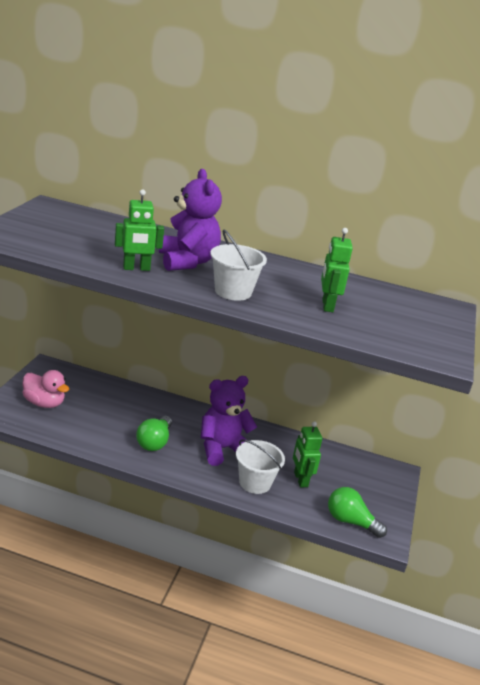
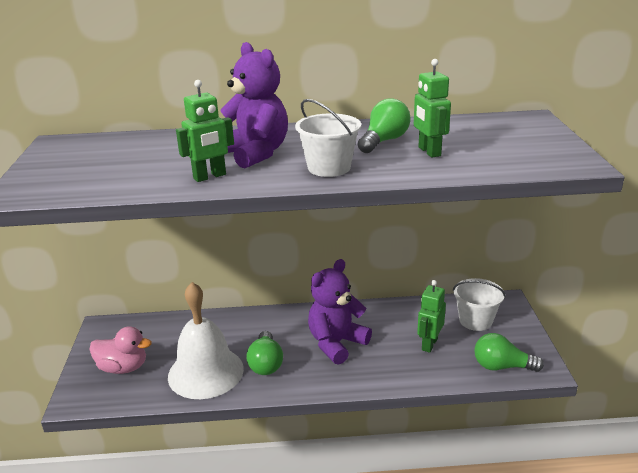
camera: 15 degrees left, 0 degrees up
white bucket [236,439,285,494] -> white bucket moved to [453,278,506,331]
green robot [293,421,322,488] -> green robot turned 60 degrees clockwise [417,280,446,353]
none -> white bell [168,282,244,399]
none -> green light bulb [358,98,411,153]

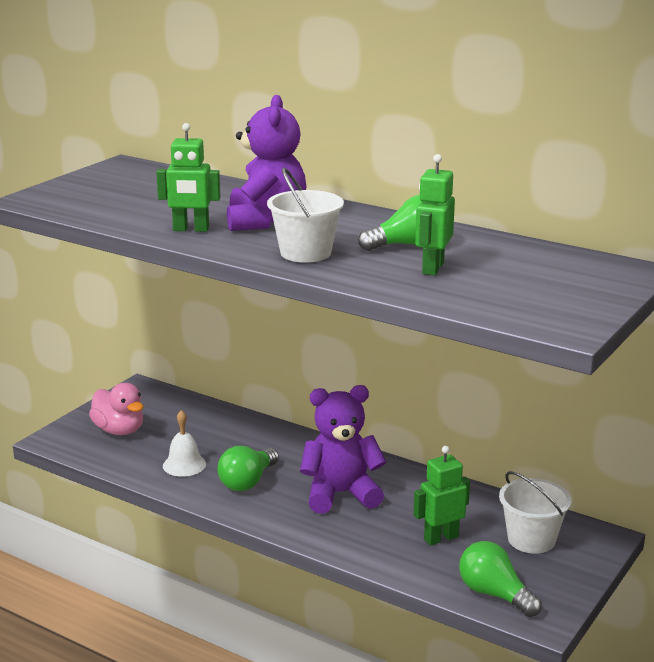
camera: 35 degrees right, 5 degrees down
white bell [168,282,244,399] -> white bell [163,410,206,477], size x0.48

